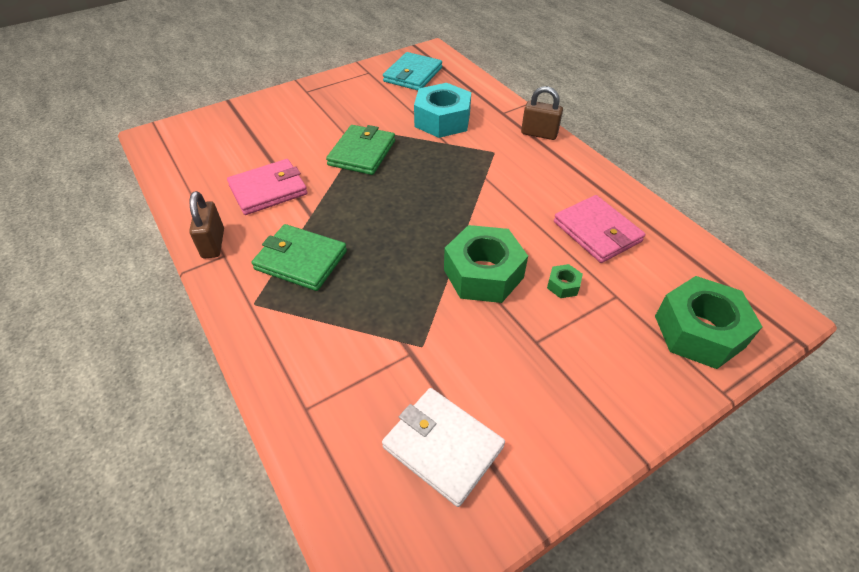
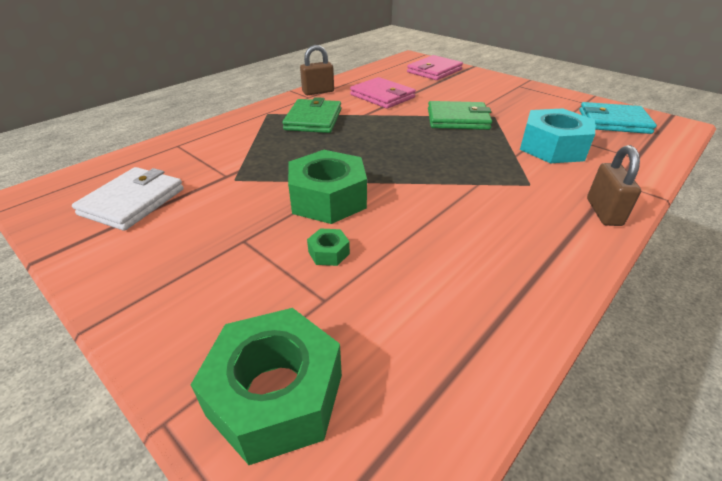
camera: 75 degrees right, 10 degrees down
pink wallet [554,195,645,263] -> pink wallet moved to [407,55,463,80]

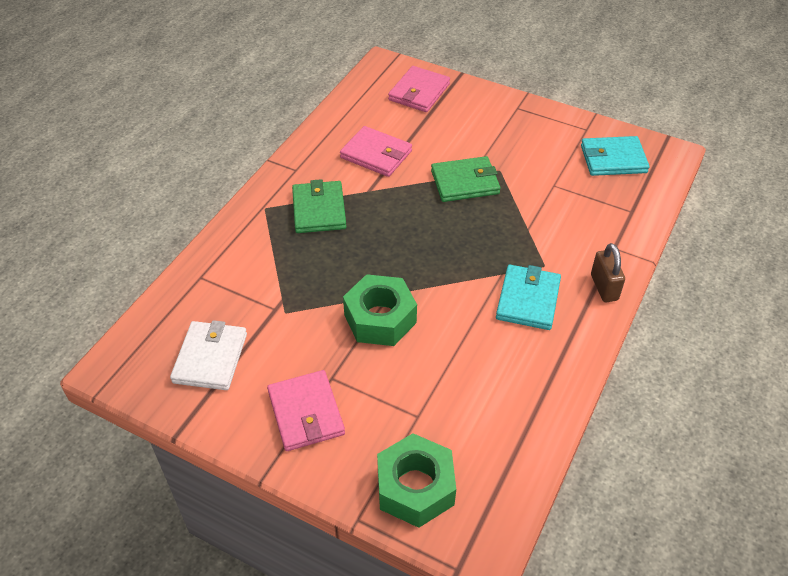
camera: 15 degrees left, 10 degrees up
brown padlock [300,45,334,95] -> none
green nut [307,228,350,266] -> none
turquoise nut [520,108,595,163] -> none
none -> pink wallet [267,370,345,451]
none -> turquoise wallet [496,265,561,330]

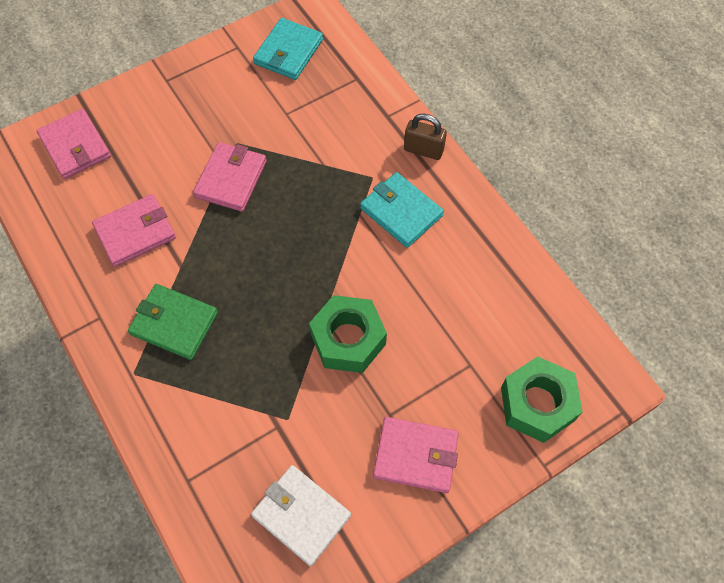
camera: 60 degrees left, 15 degrees up
green wallet [431,156,501,202] -> pink wallet [193,142,267,212]

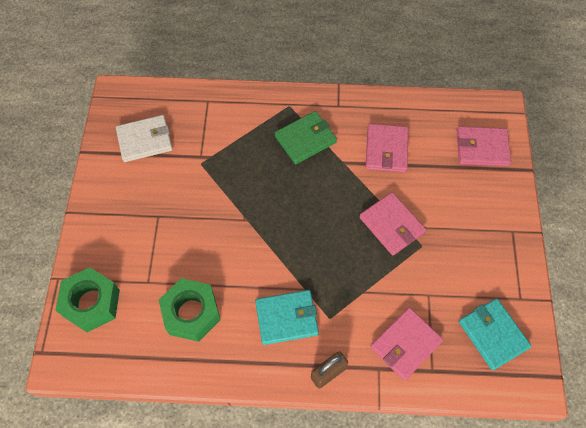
camera: 125 degrees right, 0 degrees up
green nut [309,295,387,373] -> green nut moved to [159,278,221,342]
pink wallet [373,417,459,493] -> pink wallet moved to [370,307,443,381]

